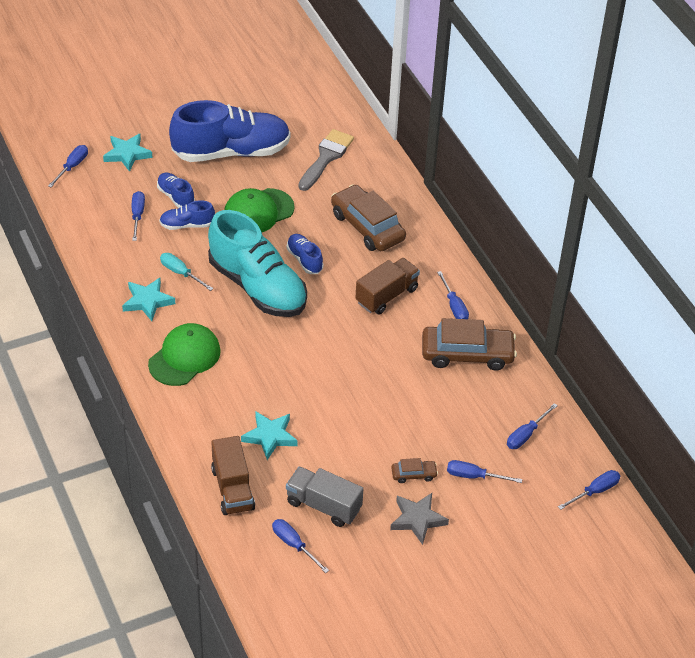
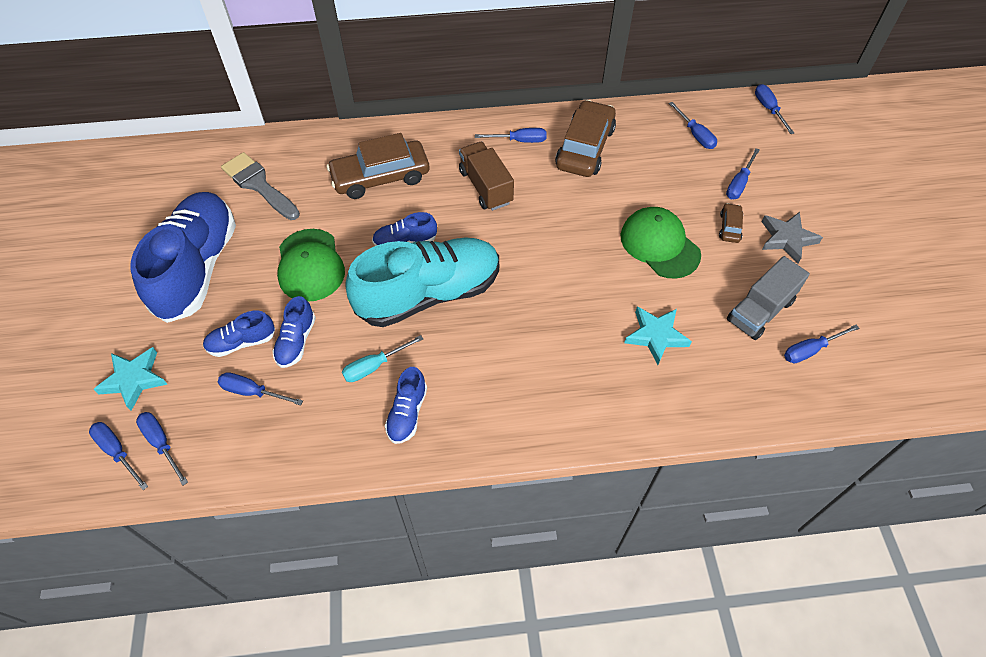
camera: 70 degrees left, 10 degrees up
turquoise star [122,278,175,321] -> blue shoe [385,367,427,444]
green cap [148,323,221,386] -> green cap moved to [621,207,701,279]
brown truck [211,436,255,515] -> none
none -> blue screwdriver [136,412,188,485]

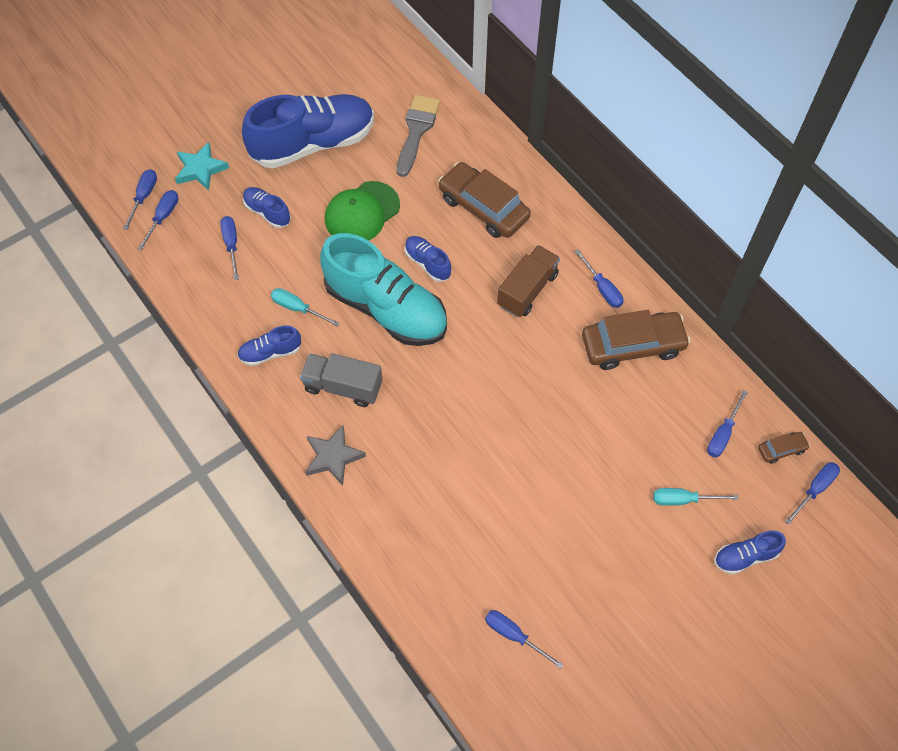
camera: 60 degrees right, 5 degrees up
blue shoe [272,296,316,368] -> blue shoe moved to [714,531,786,575]
green cap [621,207,701,279] -> none
turquoise star [624,306,692,365] -> none
brown car [719,203,743,243] -> brown car moved to [758,432,810,464]
blue screwdriver [726,148,760,199] -> turquoise screwdriver [653,488,738,506]
grey truck [727,256,810,340] -> grey truck moved to [300,353,383,407]
grey star [762,212,823,263] -> grey star moved to [305,425,366,486]

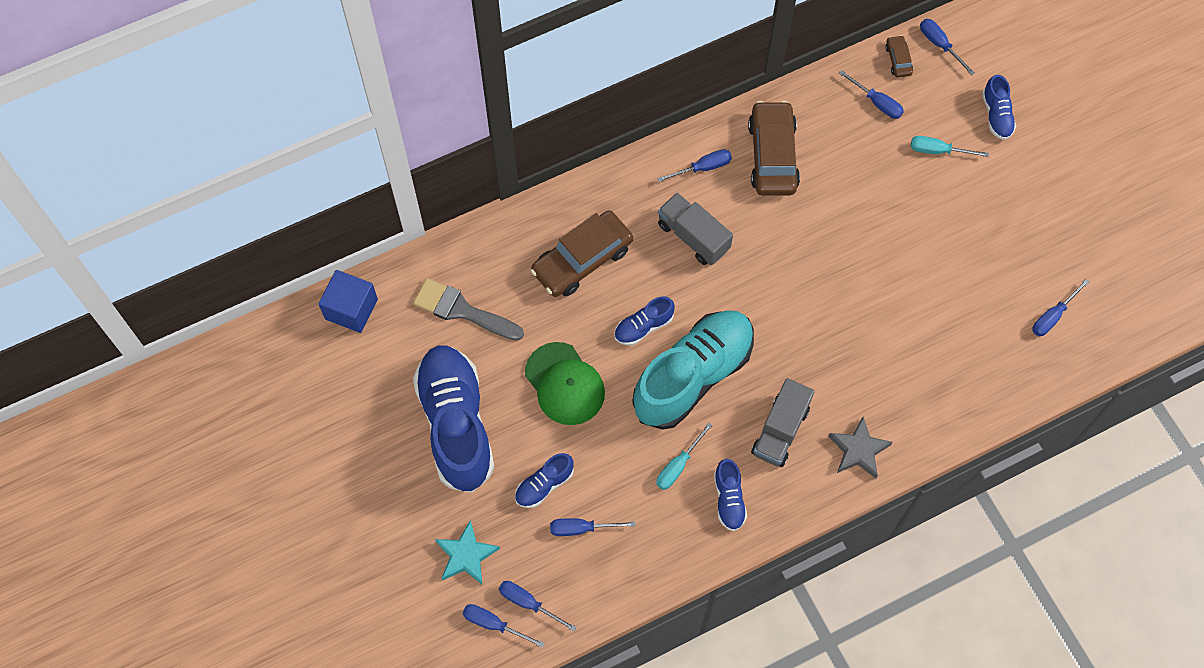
camera: 80 degrees left, 5 degrees up
brown truck [497,245,560,317] -> grey truck [658,193,733,265]
turquoise screwdriver [653,488,738,506] -> turquoise screwdriver turned 90 degrees clockwise [911,136,989,157]
none -> blue cube [318,270,378,333]

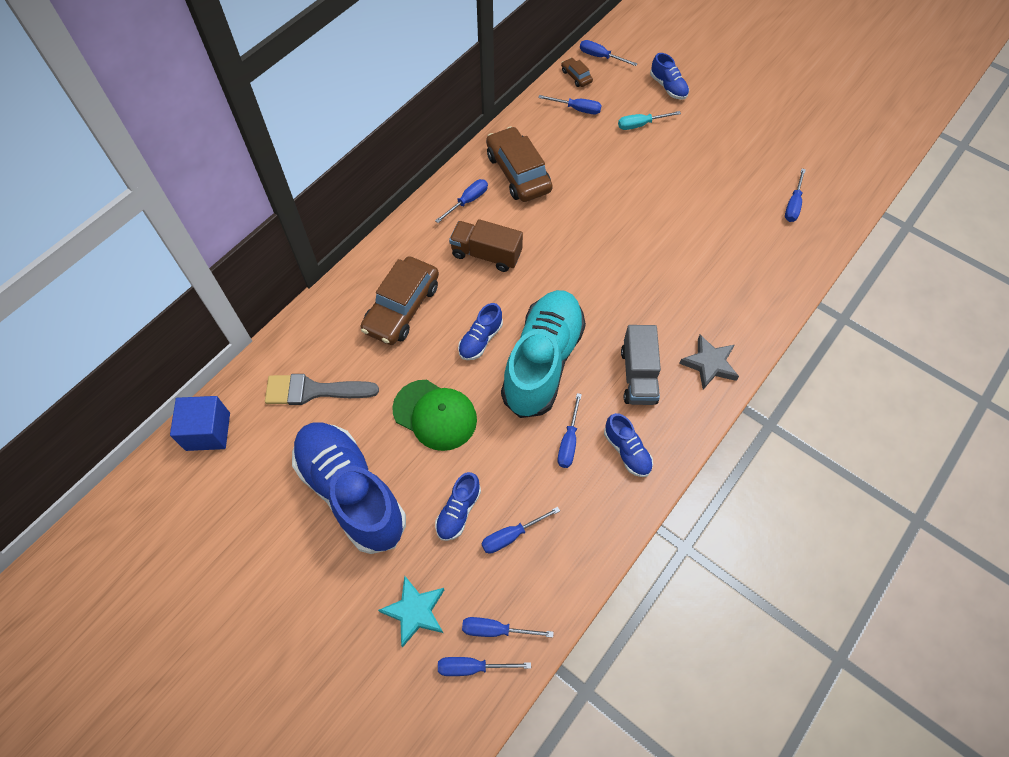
camera: 25 degrees left, 5 degrees down
turquoise screwdriver [656,422,713,490] -> blue screwdriver [558,393,582,468]
grey truck [658,193,733,265] -> brown truck [449,219,523,272]

